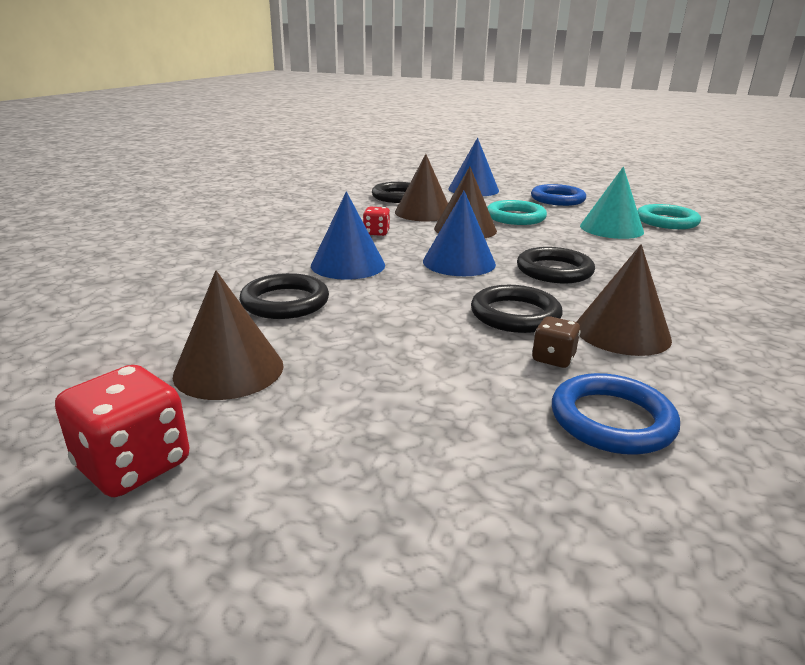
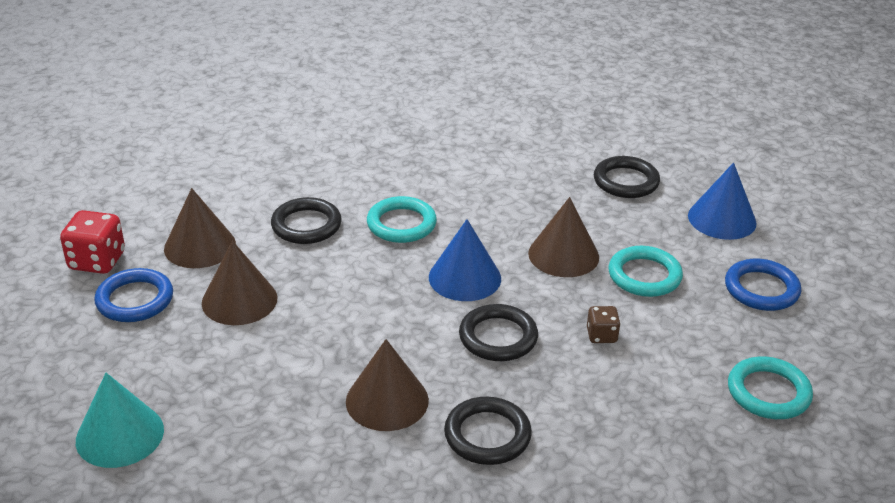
camera: 60 degrees right, 10 degrees up
blue cone [311,192,385,280] -> turquoise ring [367,196,437,243]
red dice [363,207,390,236] -> none
brown cone [395,154,448,221] -> brown cone moved to [202,241,277,325]
black ring [471,285,562,333] -> black ring moved to [444,397,532,465]
brown dice [532,316,581,368] -> brown dice moved to [587,306,621,343]
blue ring [552,373,680,455] -> blue ring moved to [94,268,173,322]
turquoise cone [580,167,644,239] -> turquoise cone moved to [76,373,164,468]

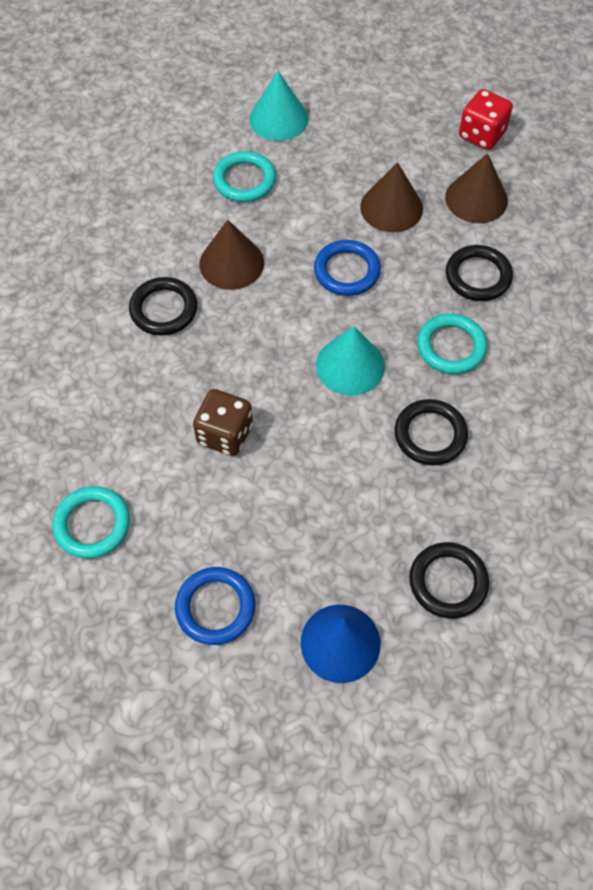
camera: 115 degrees right, 25 degrees up
blue ring [94,268,173,322] -> blue ring moved to [314,240,381,296]
blue cone [429,219,501,301] -> turquoise cone [316,326,385,396]
black ring [459,304,538,361] -> black ring moved to [395,399,468,465]
brown cone [528,197,599,277] -> none
brown dice [587,306,621,343] -> brown dice [193,389,253,456], size x1.74
turquoise ring [609,246,683,297] -> turquoise ring moved to [213,151,276,202]

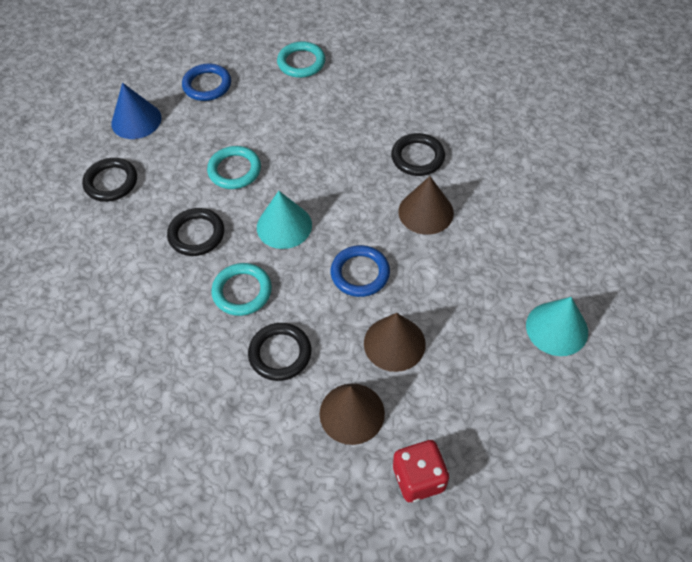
camera: 130 degrees right, 5 degrees down
brown dice [193,389,253,456] -> none
turquoise ring [213,151,276,202] -> turquoise ring moved to [207,146,261,189]

